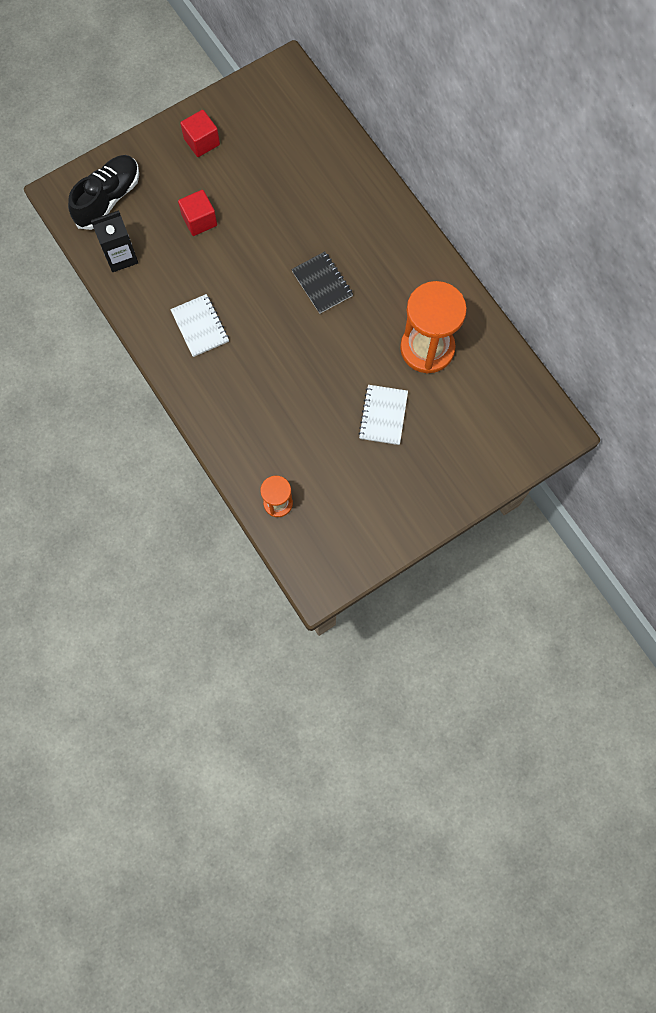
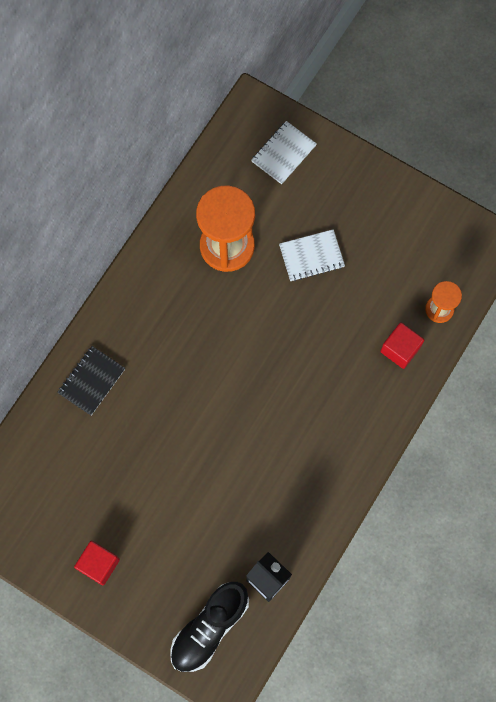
camera: 115 degrees left, 0 degrees up
black shoe [68,155,139,230] -> black shoe turned 60 degrees counterclockwise [170,582,249,672]
white notebook [170,294,229,357] -> white notebook moved to [251,121,317,184]
red cube [178,190,217,236] -> red cube moved to [380,323,424,369]
black notebook [291,252,353,314] -> black notebook moved to [57,346,125,416]

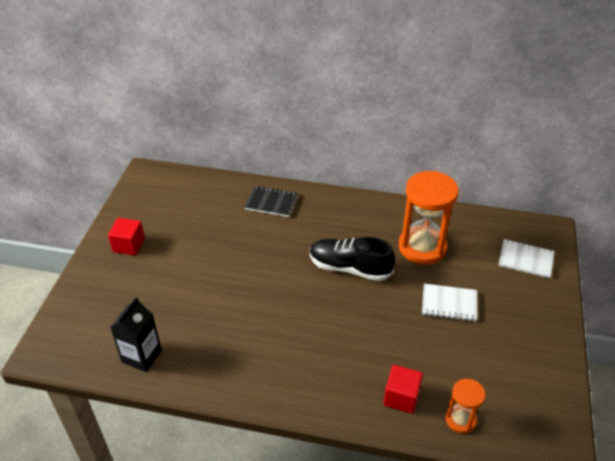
camera: 70 degrees right, 30 degrees down
black shoe [170,582,249,672] -> black shoe moved to [310,237,395,281]
white notebook [279,229,345,281] -> white notebook turned 45 degrees counterclockwise [422,284,477,322]

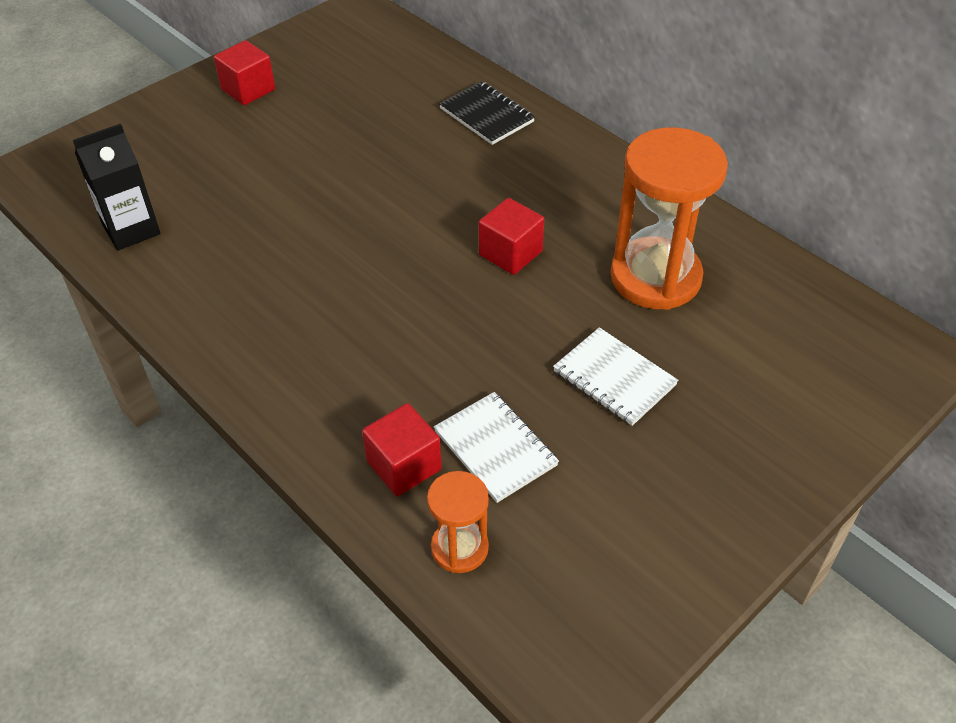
camera: 35 degrees right, 5 degrees up
black shoe [310,237,395,281] -> red cube [479,198,544,275]
white notebook [498,239,555,278] -> white notebook moved to [434,392,559,503]

